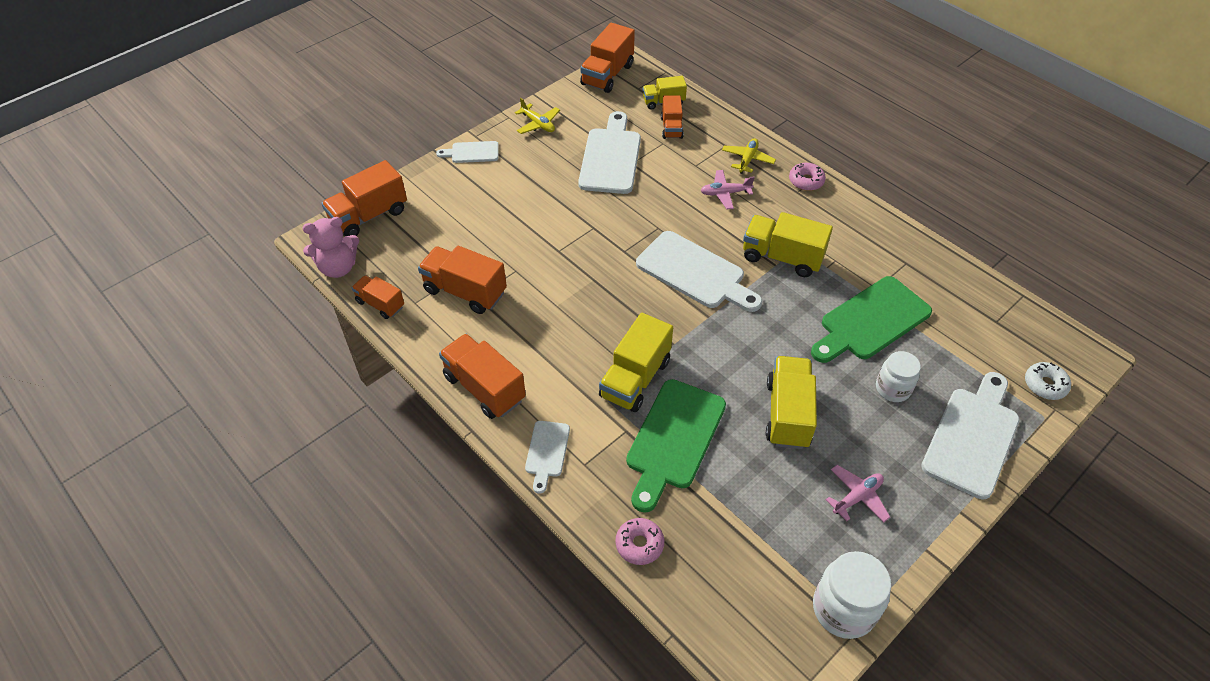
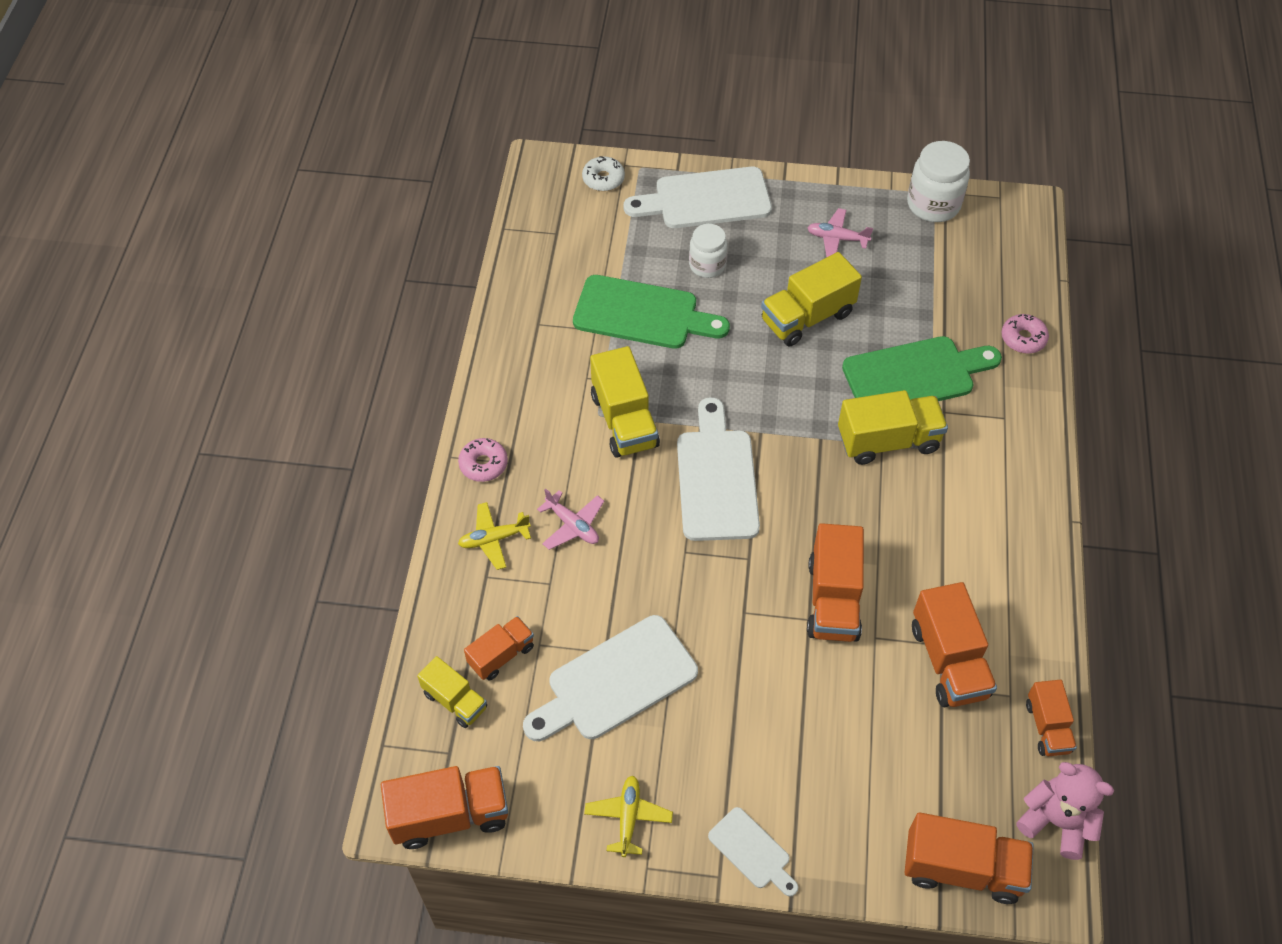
camera: 130 degrees left, 5 degrees up
orange truck [439,334,526,419] -> orange truck moved to [807,523,864,642]
white cutting board [525,421,570,494] -> none

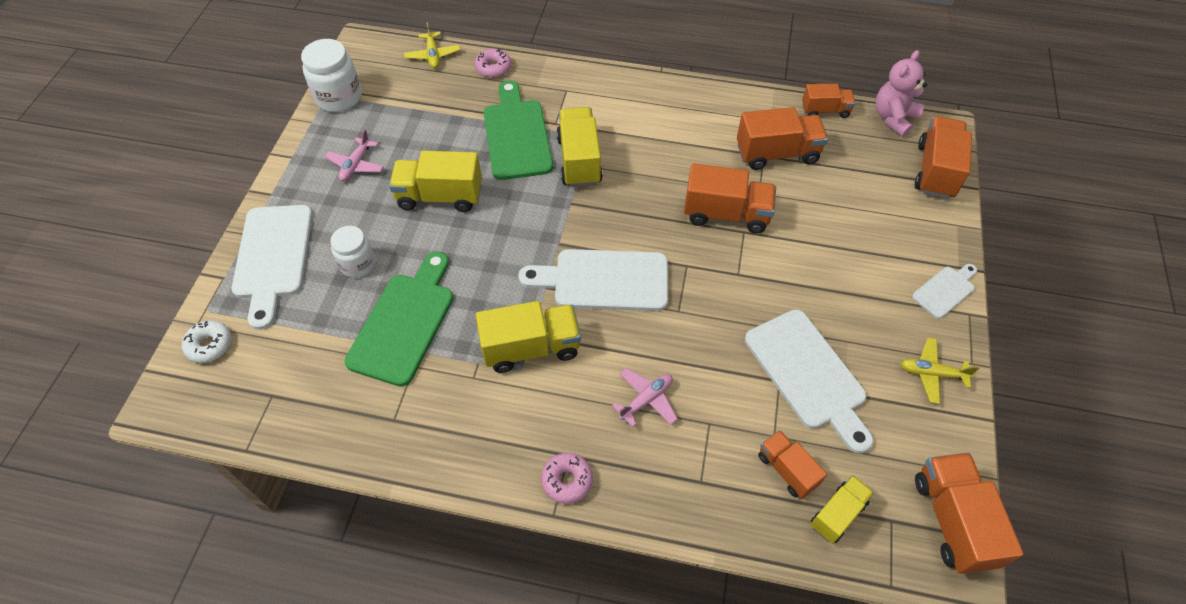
camera: 85 degrees left, 0 degrees up
yellow plane [458,502,531,570] -> yellow plane moved to [404,22,461,68]
yellow truck [761,252,862,346] -> yellow truck turned 120 degrees clockwise [389,151,482,212]

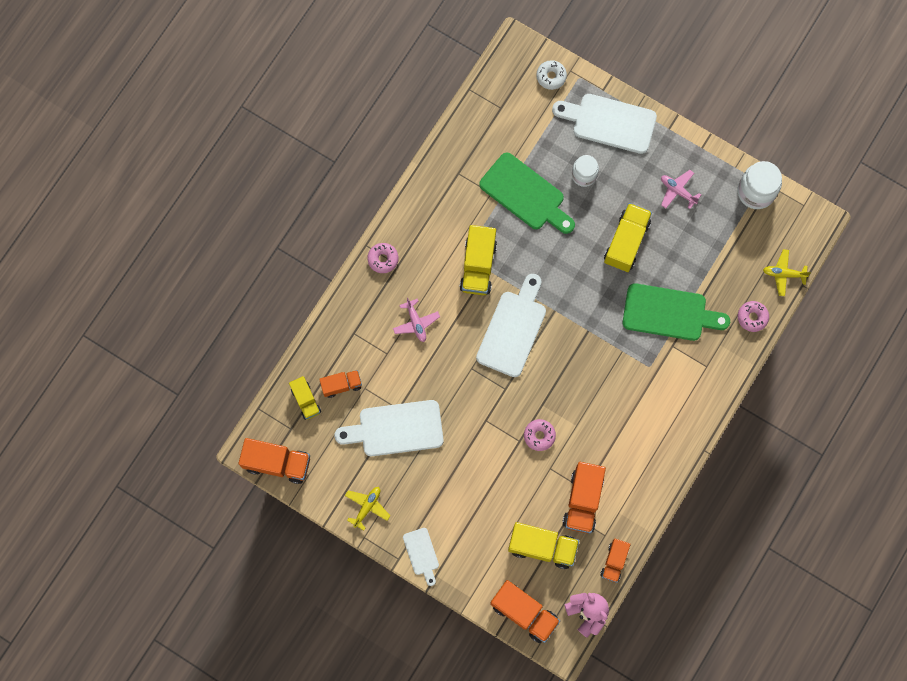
camera: 110 degrees right, 20 degrees up
yellow truck [556,107,603,187] -> yellow truck moved to [508,522,579,569]
orange truck [684,163,776,233] -> pink donut [524,419,556,451]

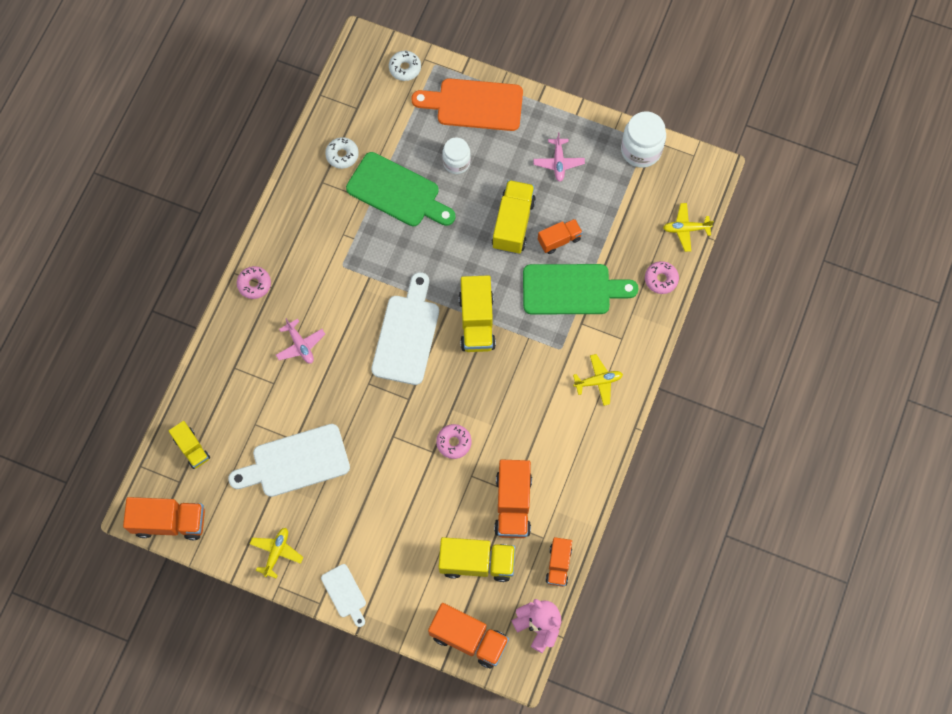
camera: 10 degrees left, 5 degrees down
orange truck [319,370,362,398] -> orange truck moved to [538,219,583,254]
yellow truck [460,225,497,295] -> yellow truck moved to [459,275,496,352]
white cutting board [552,94,657,154] -> orange cutting board [411,78,523,131]
pink plane [661,170,701,209] -> pink plane turned 120 degrees counterclockwise [533,132,585,182]
none -> white donut [325,137,359,169]
none -> yellow plane [573,354,623,406]

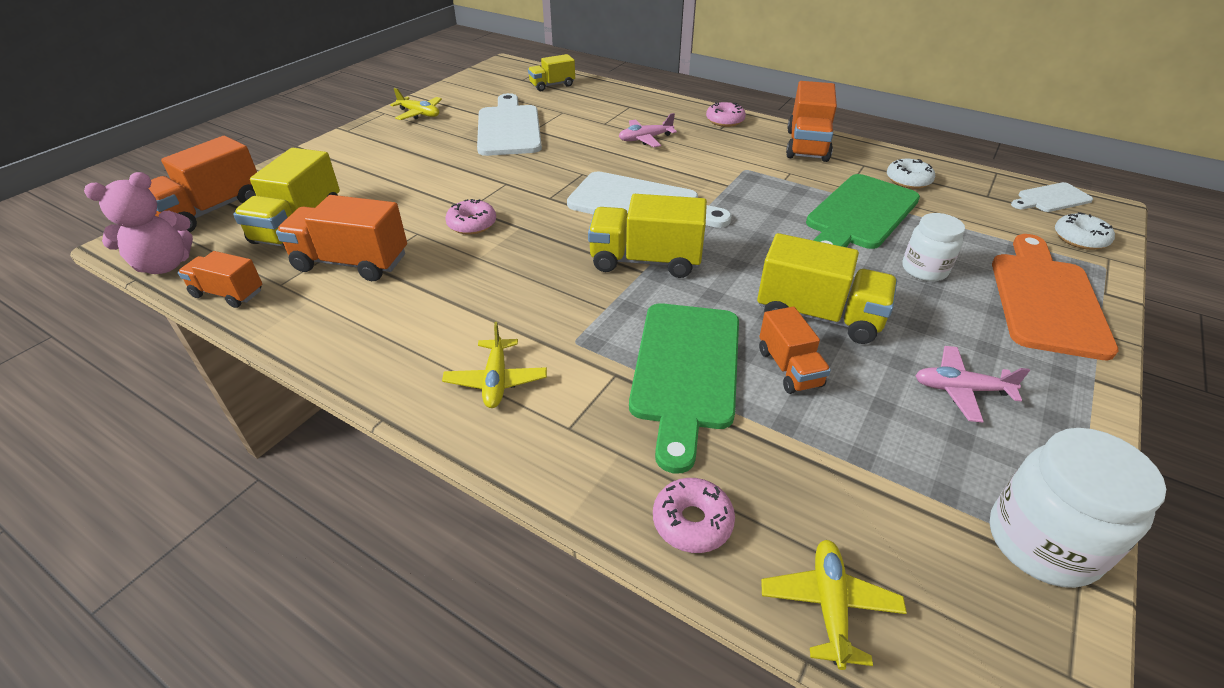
camera: 100 degrees right, 30 degrees down
orange truck [123,497,205,540] -> orange truck moved to [786,81,837,162]
white cutting board [321,564,366,627] -> white cutting board moved to [1011,182,1093,212]

